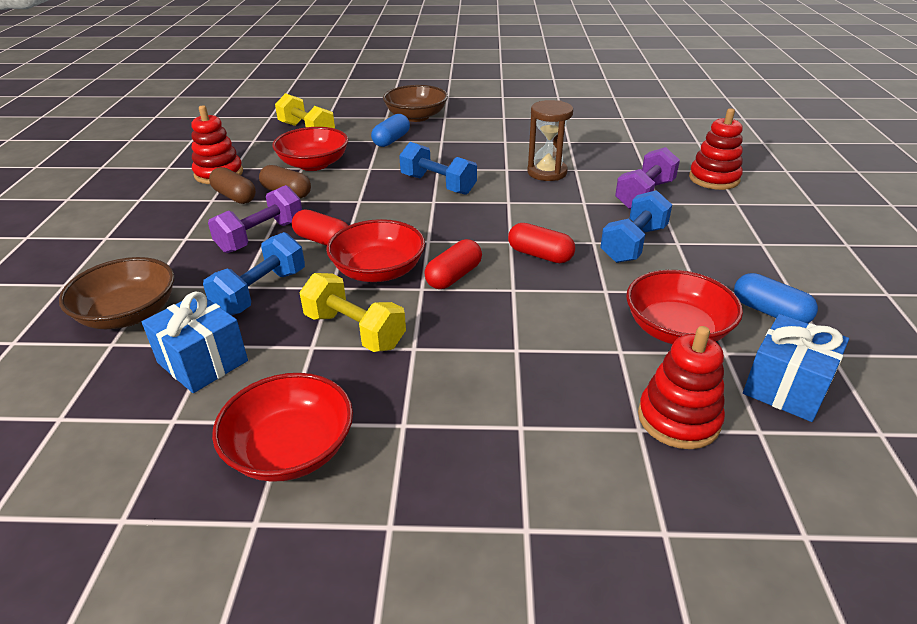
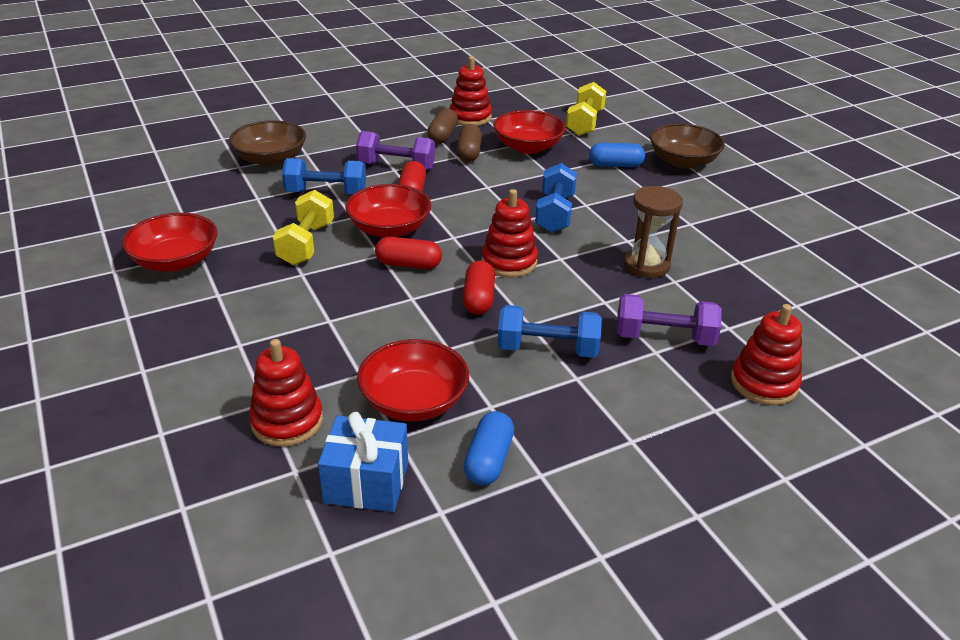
camera: 60 degrees right, 0 degrees up
blue gift [142,292,248,393] -> none
none -> red stacking toy [482,189,538,277]

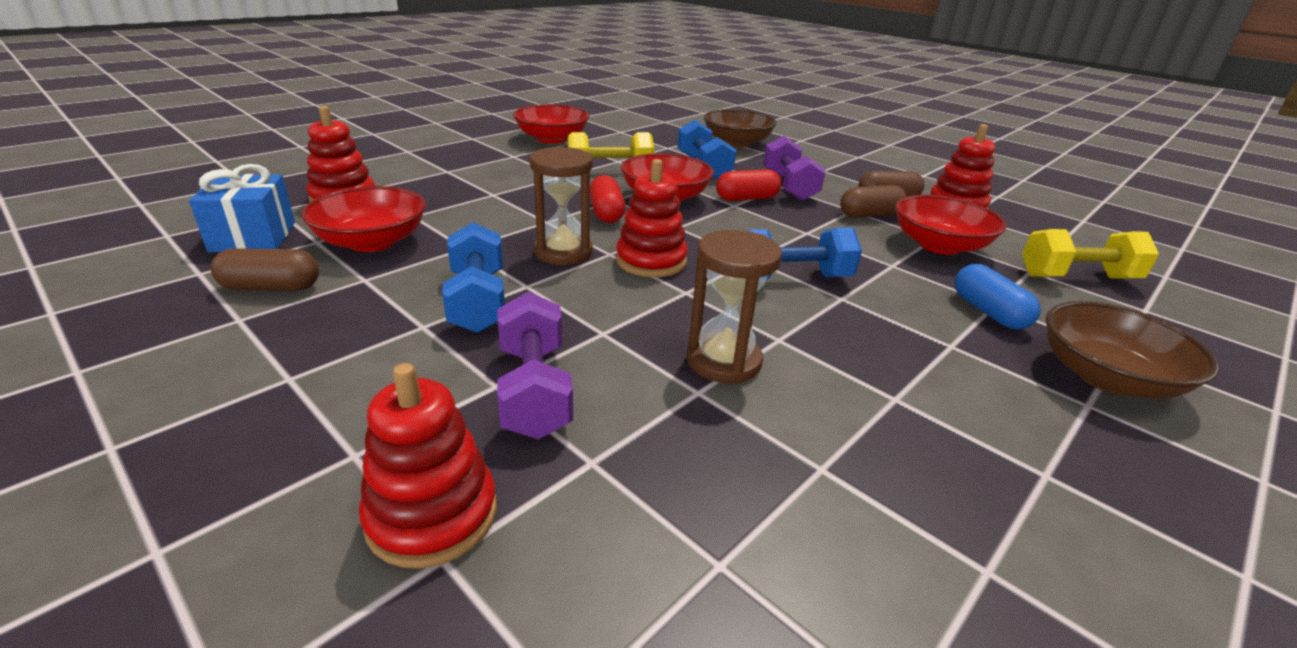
camera: 70 degrees right, 5 degrees down
red capsule [463,260,495,314] -> brown hourglass [529,146,593,265]
blue capsule [463,411,514,485] -> brown capsule [211,248,319,291]

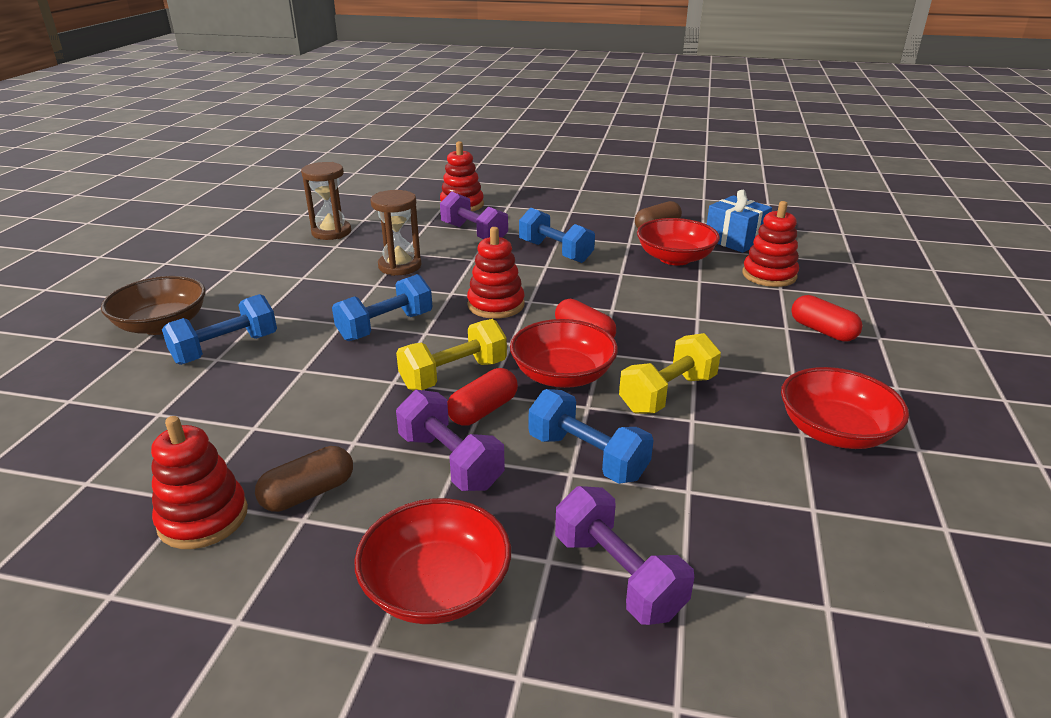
camera: 150 degrees right, 0 degrees up
brown hourglass [529,146,593,265] -> brown hourglass moved to [301,162,351,240]
brown bowl [704,109,777,147] -> purple dumbbell [555,486,694,625]
brown capsule [840,185,907,218] -> none
red bowl [895,195,1007,255] -> red bowl moved to [354,498,511,624]
blue capsule [954,264,1041,330] -> blue dumbbell [162,294,277,365]
yellow dumbbell [1022,229,1159,279] -> yellow dumbbell moved to [396,319,507,390]
none -> red capsule [791,295,862,342]

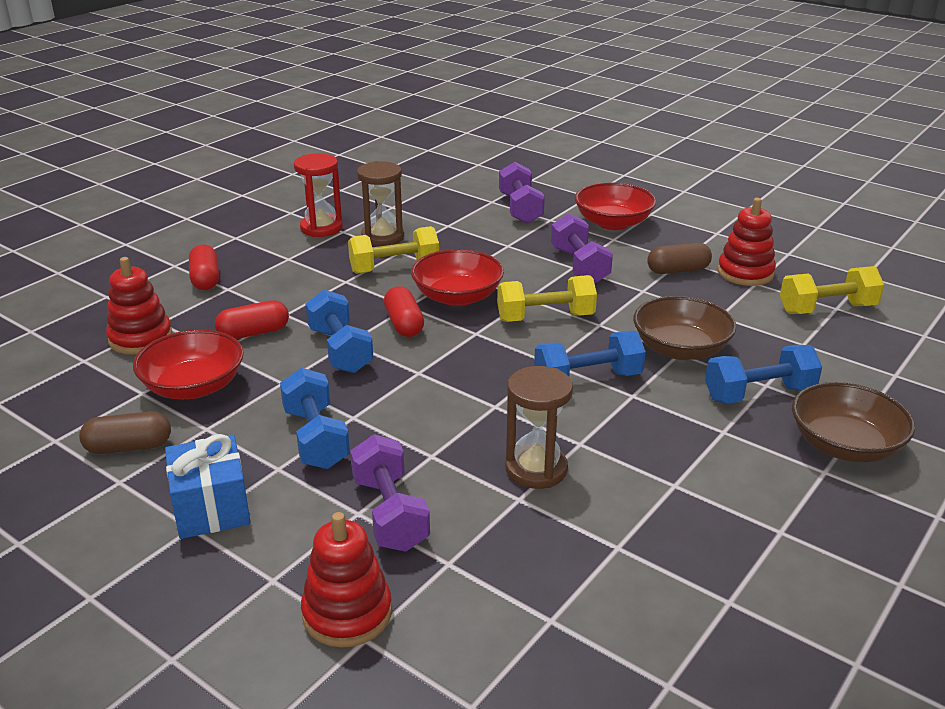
camera: 155 degrees left, 0 degrees up
brown hourglass [301,162,351,240] -> brown hourglass moved to [357,161,404,246]
red capsule [447,368,518,425] -> red capsule moved to [215,300,289,339]
red stacking toy [467,227,525,319] -> none
blue dumbbell [529,389,654,484] -> blue dumbbell moved to [306,290,373,373]
blue gift [707,190,772,253] -> blue gift moved to [165,434,251,539]
red bowl [781,367,909,449] -> red hourglass [294,153,343,237]
none -> brown bowl [633,296,736,360]
none -> yellow dumbbell [780,266,884,314]

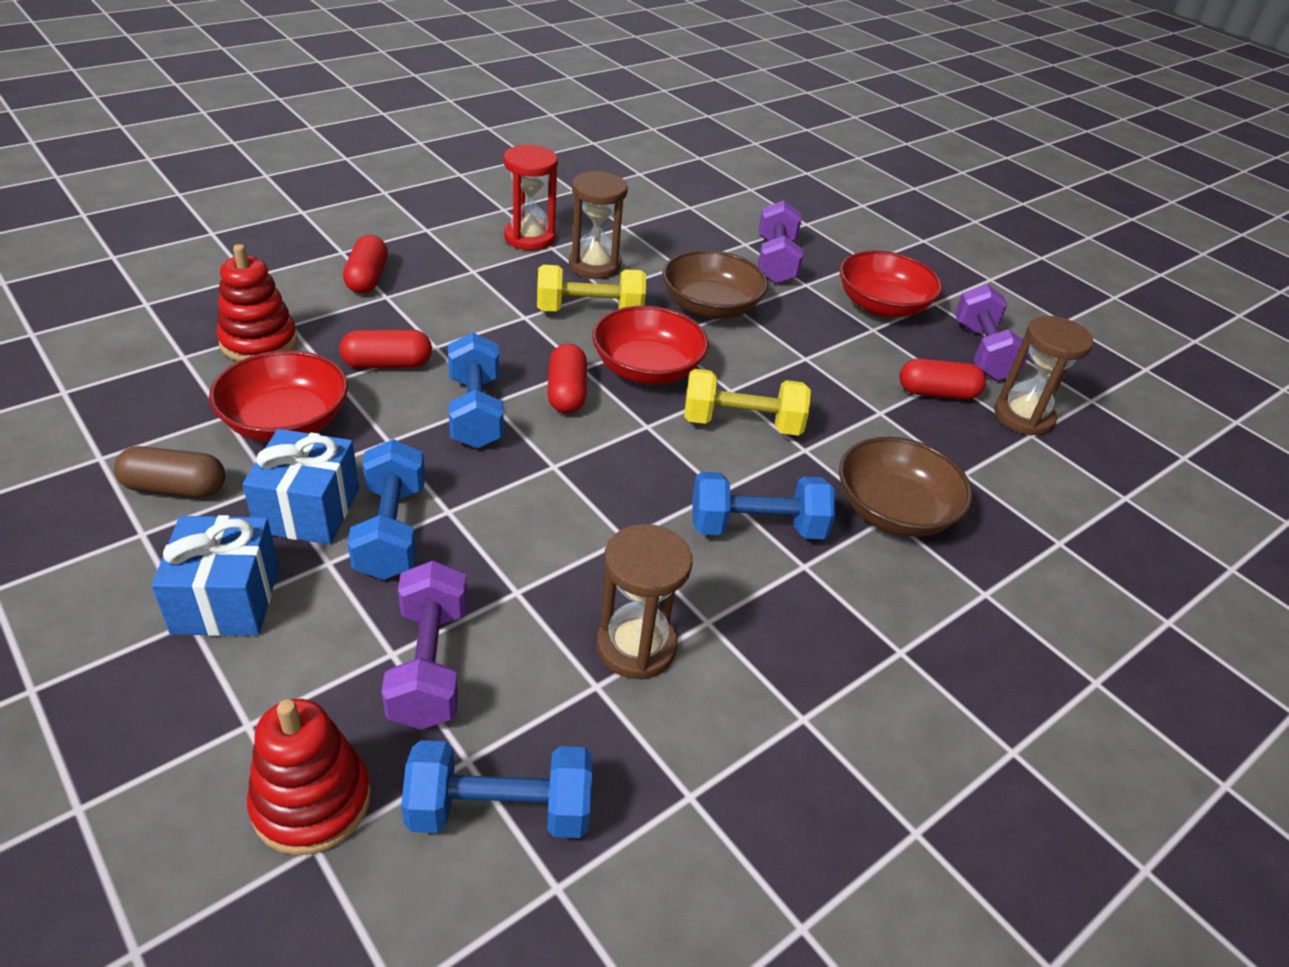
camera: 10 degrees right, 10 degrees up
purple dumbbell [551,214,613,284] -> purple dumbbell moved to [955,284,1029,381]
brown capsule [647,243,712,274] -> red capsule [899,358,986,400]
blue dumbbell [705,345,822,404] -> blue dumbbell moved to [401,740,592,838]
red stacking toy [718,198,776,286] -> brown hourglass [994,316,1094,436]
yellow dumbbell [780,266,884,314] -> none
brown bowl [792,382,915,463] -> brown bowl moved to [662,250,768,319]
none -> blue gift [242,429,359,544]

